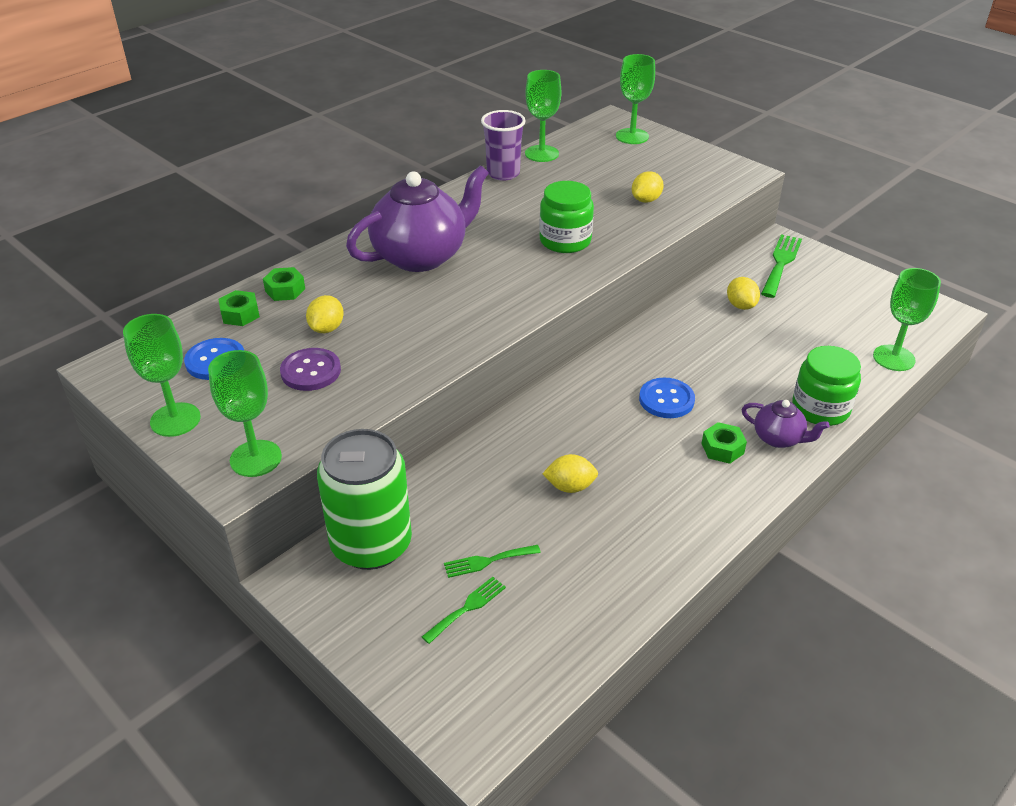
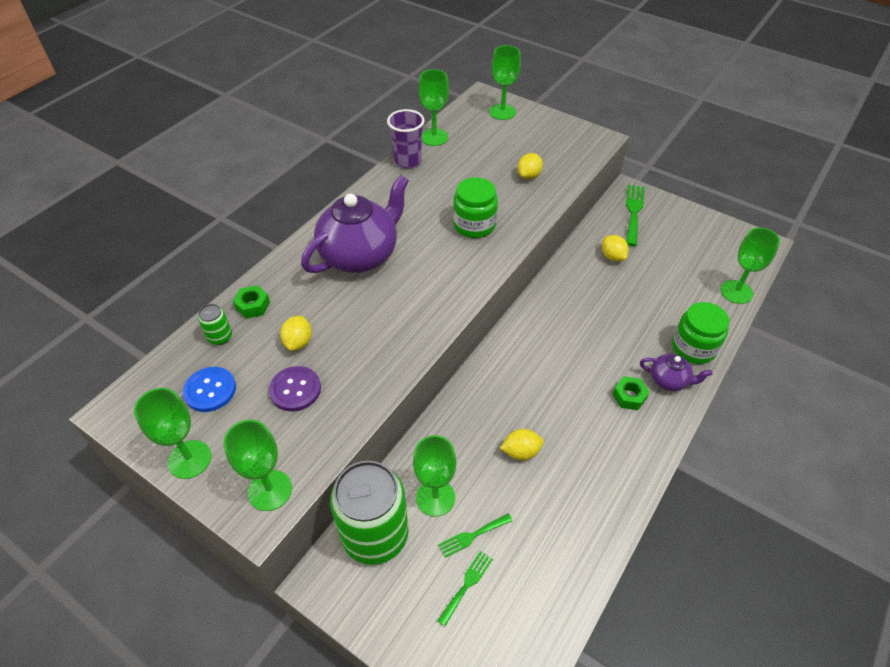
camera: 10 degrees left, 10 degrees up
green nut [218,290,260,326] -> green can [198,304,232,345]
blue button [639,378,695,418] -> none
none -> green goblet [413,435,456,517]

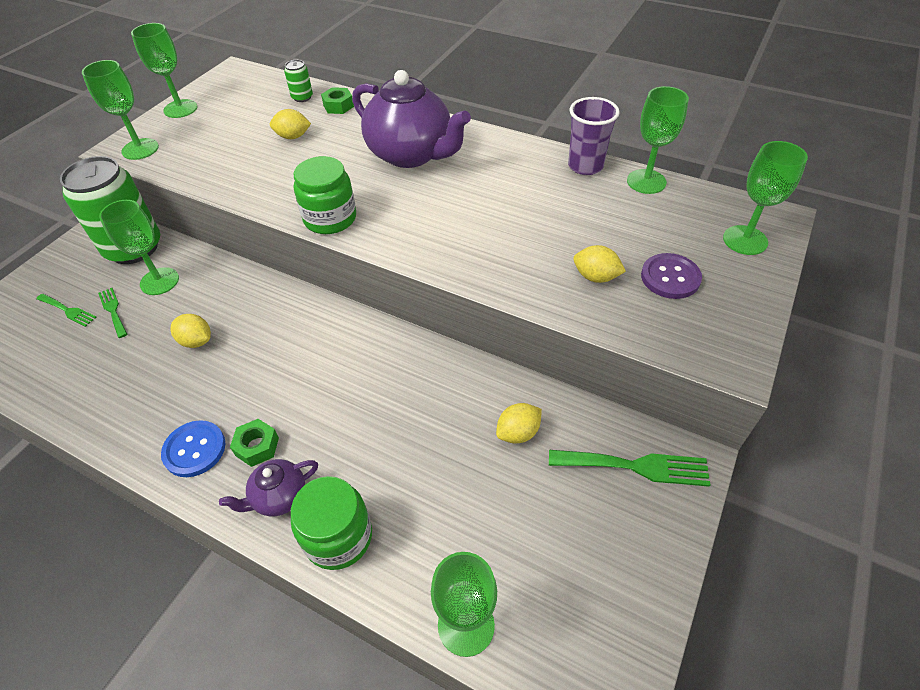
camera: 85 degrees right, 0 degrees up
blue button [183,367,236,412] -> blue button moved to [161,420,225,477]
purple button [269,366,321,411] -> purple button moved to [641,253,702,299]
green jar [453,177,498,238] -> green jar moved to [293,156,356,234]
yellow lemon [500,429,544,460] -> yellow lemon turned 45 degrees counterclockwise [170,314,211,348]
purple teapot [640,354,713,391] -> purple teapot turned 45 degrees clockwise [219,459,318,516]

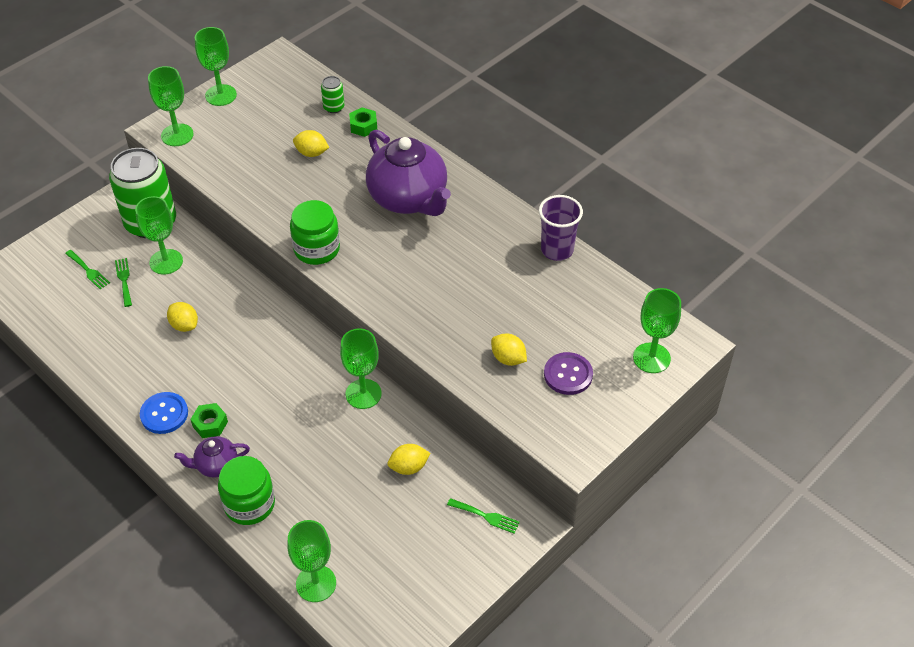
camera: 15 degrees right, 0 degrees up
green fork [549,450,710,487] -> green fork [447,498,520,534], size x0.59
green goblet [627,86,689,194] -> green goblet moved to [340,329,382,409]

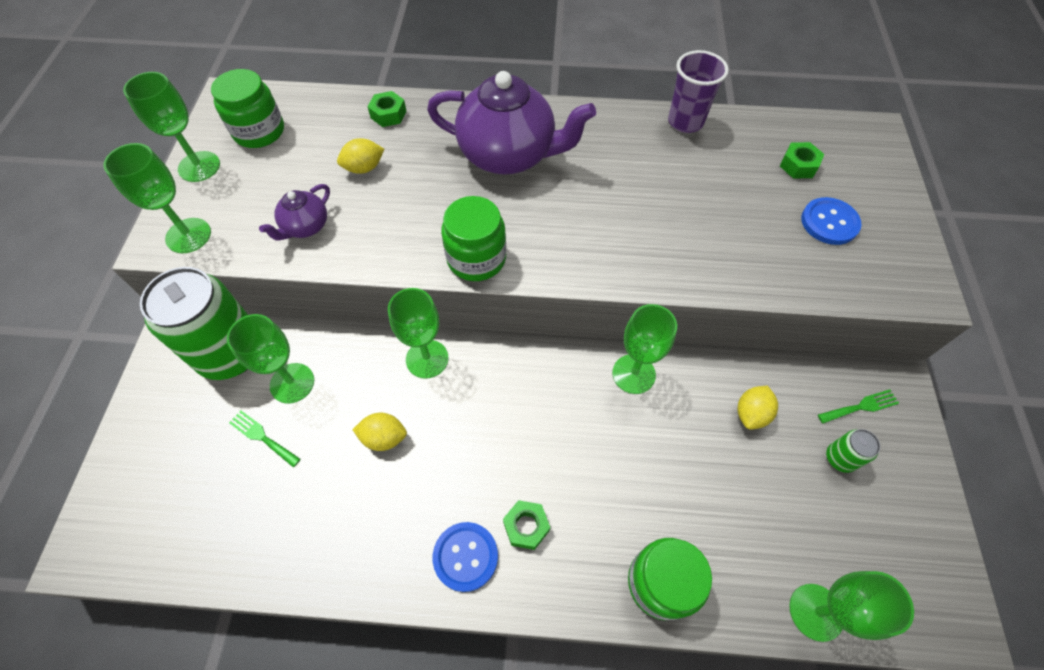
camera: 40 degrees left, 10 degrees up
green fork [65,250,110,289] -> none
purple teapot [174,436,250,477] -> purple teapot moved to [259,184,330,240]
green can [321,76,344,113] -> green can moved to [826,429,880,473]
yellow lemon [491,333,527,366] -> none
purple button [544,352,593,395] -> blue button [801,197,862,245]
green goblet [633,288,681,373] -> green goblet moved to [388,288,448,379]
none -> green jar [211,69,284,148]
none -> green nut [780,142,824,179]

